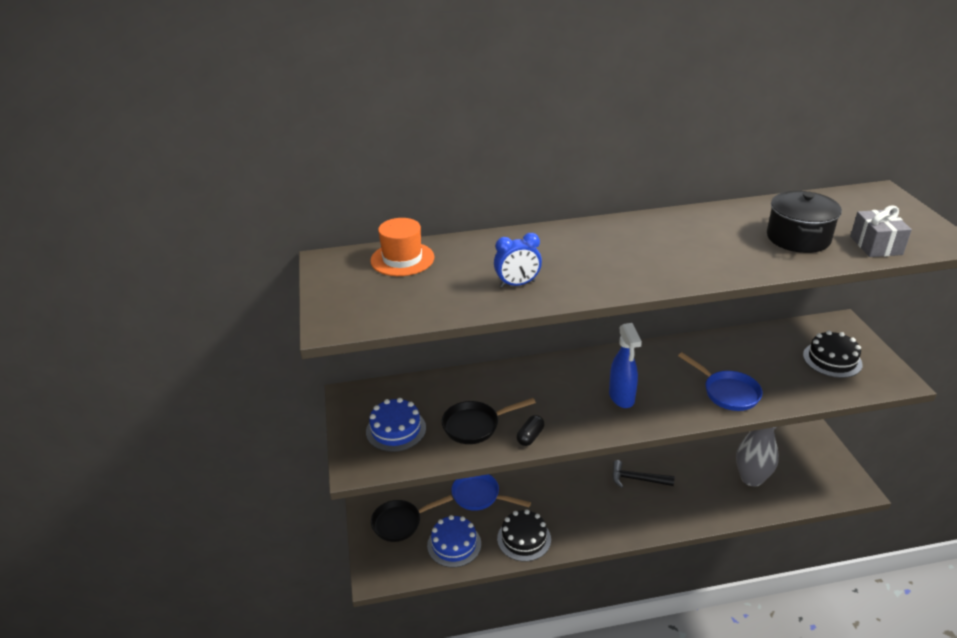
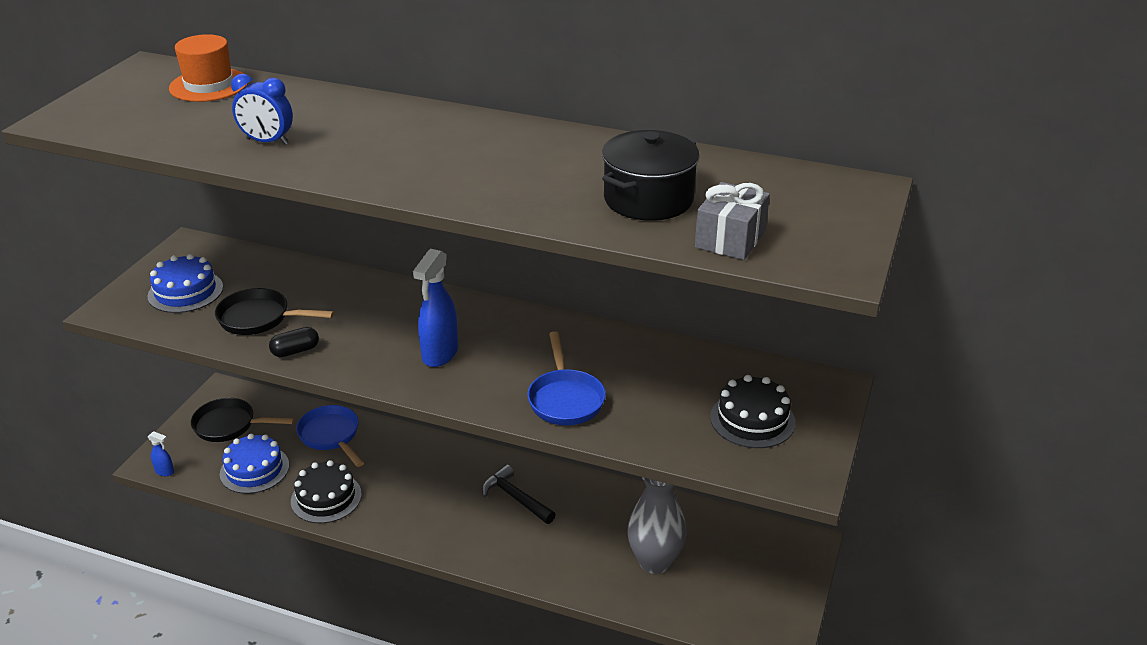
camera: 30 degrees right, 0 degrees up
none -> blue spray bottle [148,431,174,476]

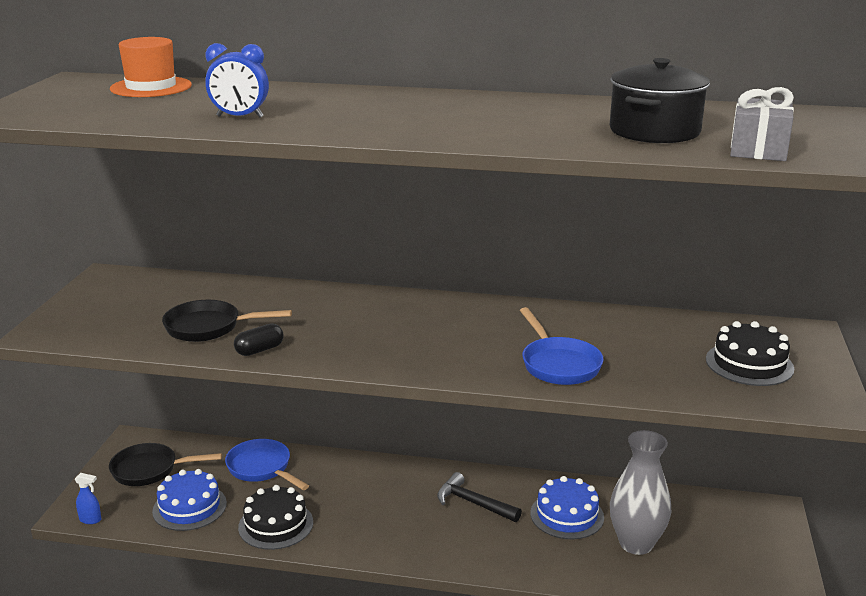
camera: 10 degrees left, 10 degrees down
blue cake [148,254,223,313] -> blue cake moved to [530,476,604,539]
blue spray bottle [413,249,458,367] -> none

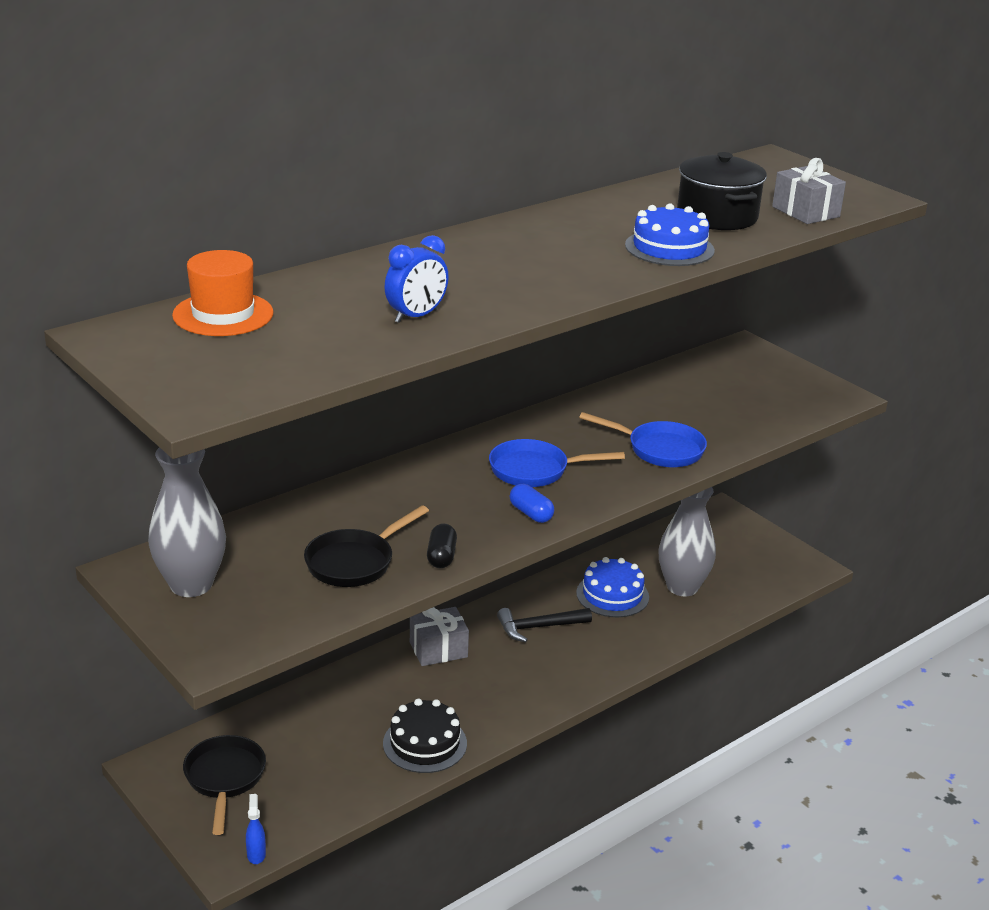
camera: 50 degrees left, 5 degrees up
blue spray bottle [75,473,101,524] -> blue spray bottle turned 60 degrees counterclockwise [246,794,266,864]
black pan [109,443,222,486] -> black pan turned 135 degrees clockwise [183,735,266,835]
blue cake [152,469,227,531] -> blue cake moved to [625,203,715,266]
blue pan [225,439,309,490] -> blue pan moved to [489,439,625,487]
black cake [706,321,794,386] -> none
none -> grey vase [148,447,226,597]
none -> grey gift [410,607,469,666]
none -> blue capsule [510,484,554,523]

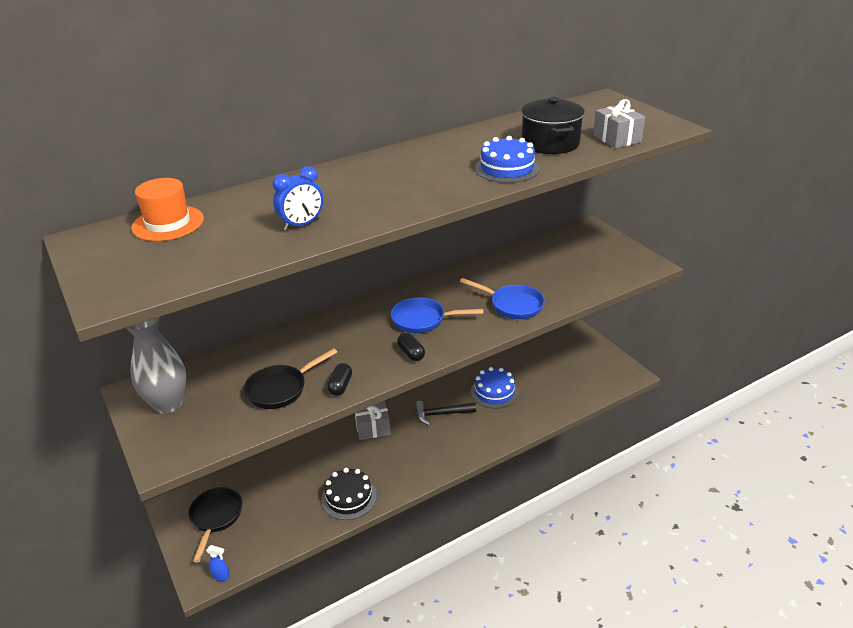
camera: 10 degrees right, 5 degrees up
blue spray bottle [246,794,266,864] -> blue spray bottle turned 105 degrees clockwise [206,545,230,581]
blue capsule [510,484,554,523] -> black capsule [397,333,425,361]
grey vase [658,487,716,596] -> none

